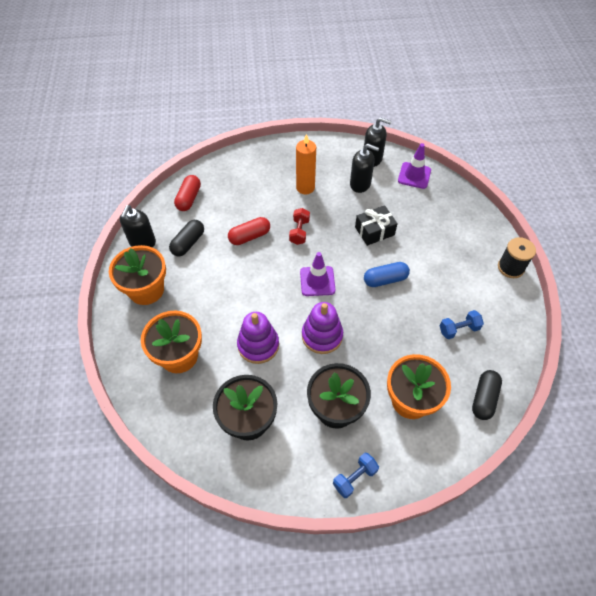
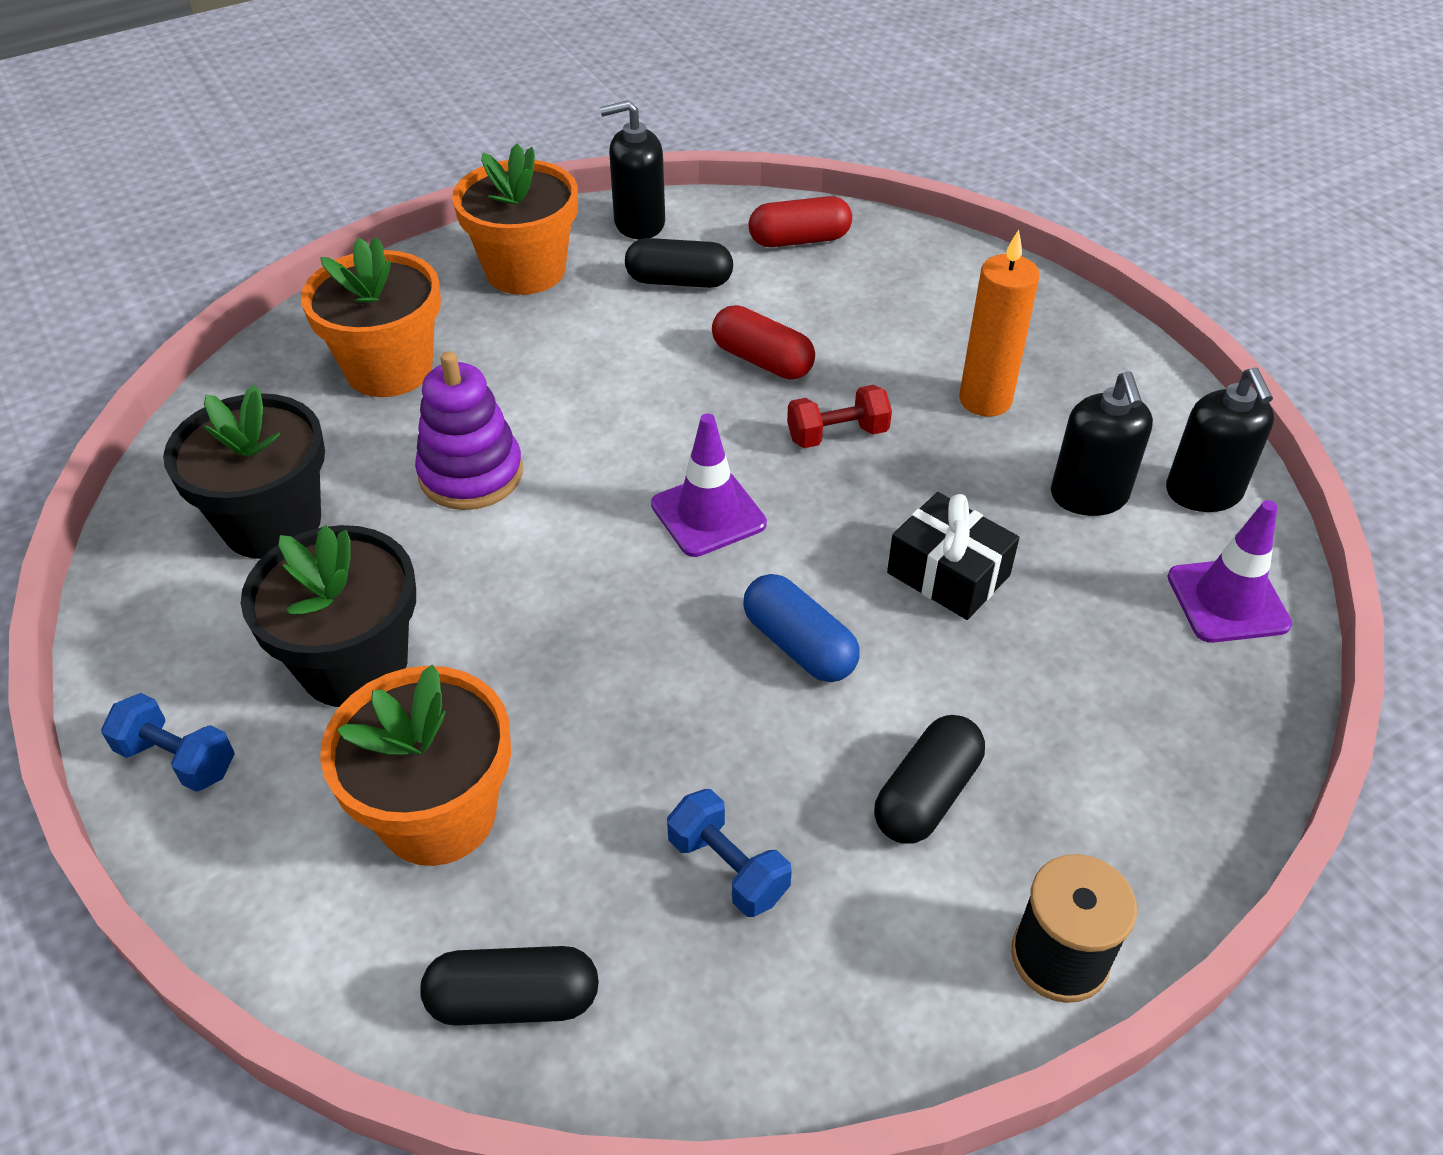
camera: 65 degrees right, 10 degrees down
purple stacking toy [302,302,343,354] -> none
none -> black capsule [874,715,985,844]

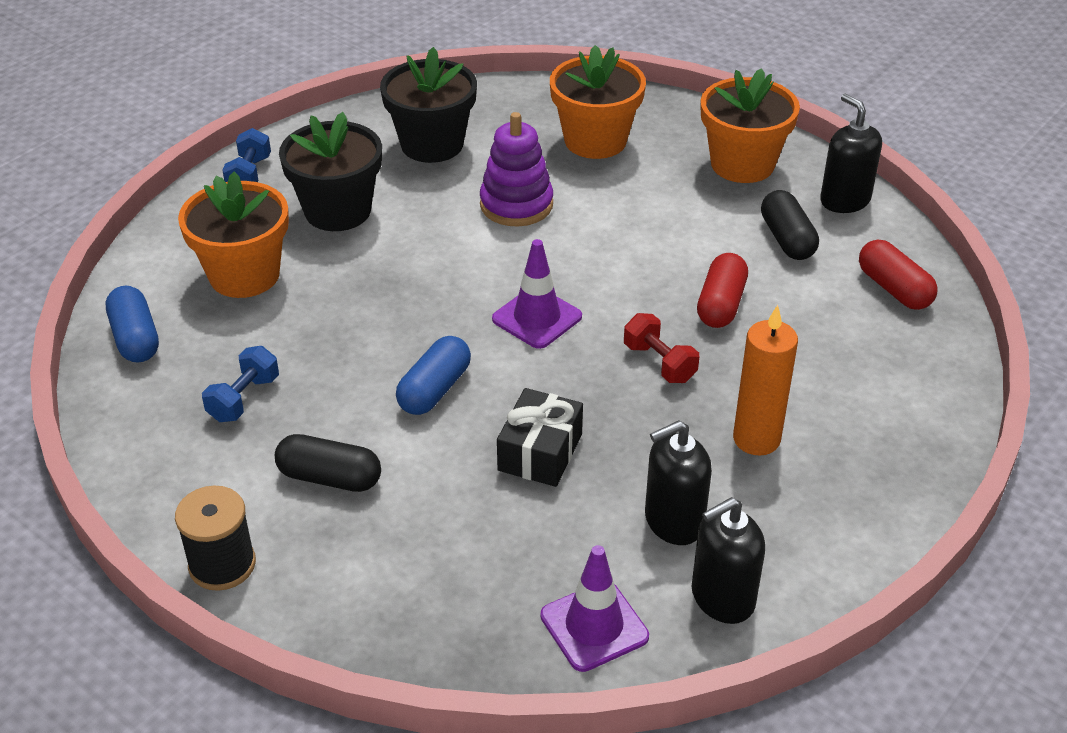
camera: 70 degrees right, 5 degrees down
black capsule [420,946,599,1026] -> blue capsule [106,286,159,363]

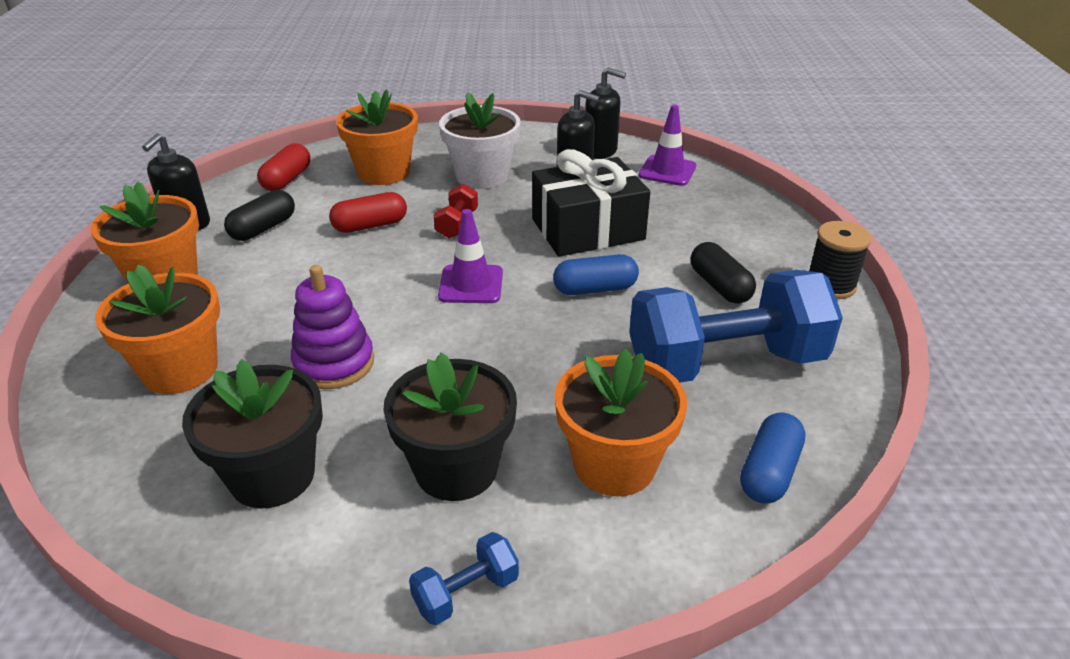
camera: 130 degrees left, 5 degrees down
blue dumbbell [202,346,279,422] -> blue dumbbell [629,270,843,383], size x2.44
black gift [497,388,583,487] -> black gift [532,149,650,257], size x1.67
orange candle [733,305,798,455] -> white flower pot [439,92,521,189]
none -> orange flower pot [336,89,418,185]

